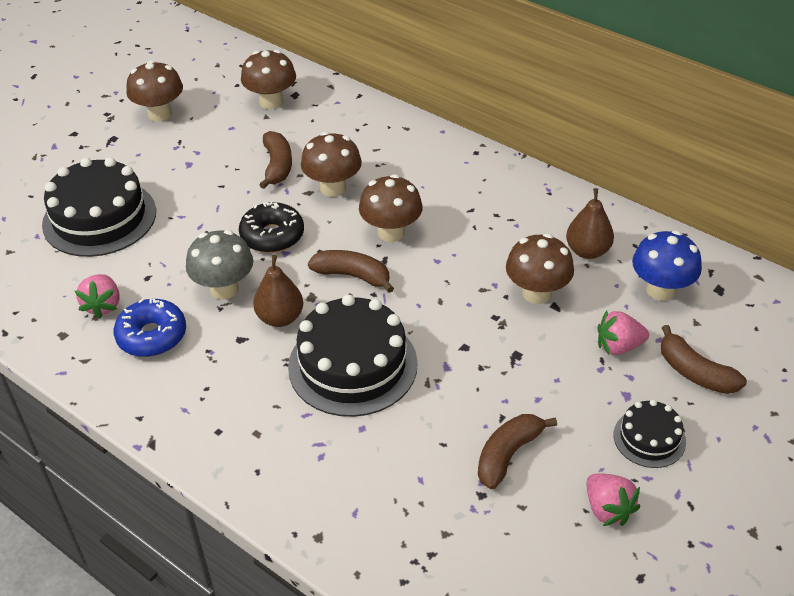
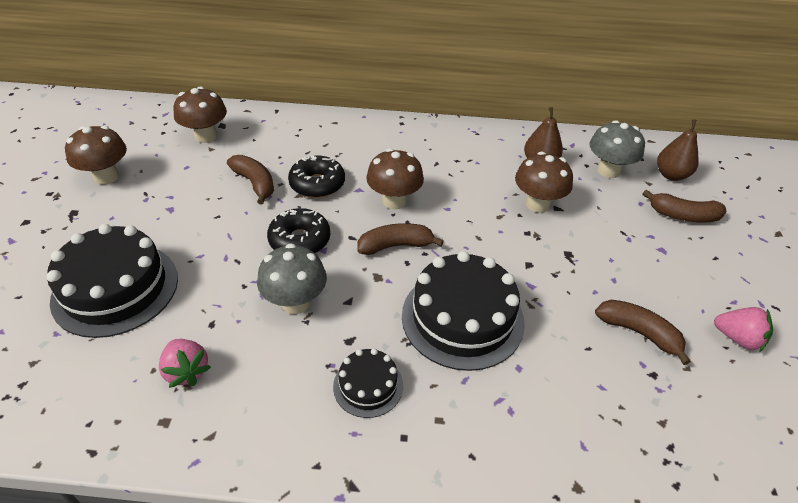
camera: 35 degrees left, 0 degrees up
blue donut [114,298,186,357] -> none
brown pear [253,255,303,327] -> brown pear moved to [657,119,699,181]
brown mushroom [301,132,362,197] -> black donut [288,156,345,198]
brown banana [478,414,557,489] -> brown banana turned 120 degrees clockwise [595,300,691,365]
pink strawberry [597,310,649,355] -> none
black cake [614,400,686,468] -> black cake moved to [333,348,403,418]
blue mushroom [632,230,702,301] -> grey mushroom [589,120,645,178]

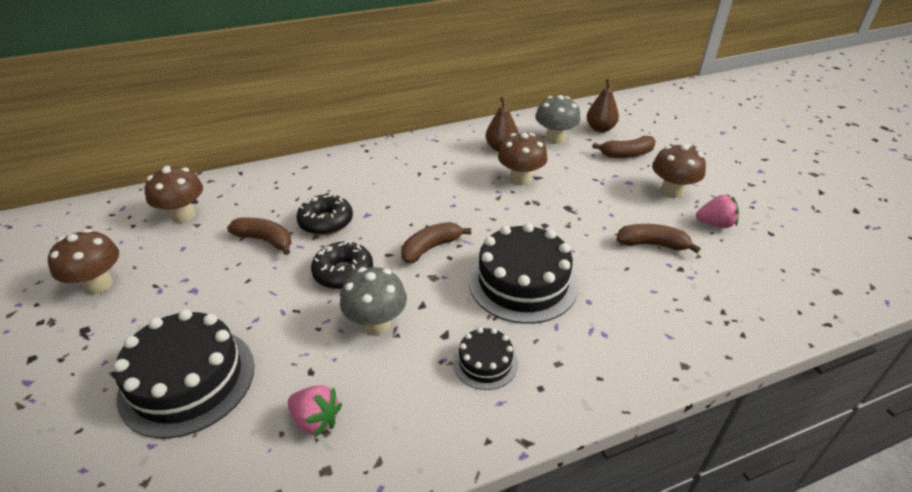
camera: 25 degrees left, 5 degrees down
brown mushroom [366,148,424,209] -> brown mushroom moved to [652,144,706,198]

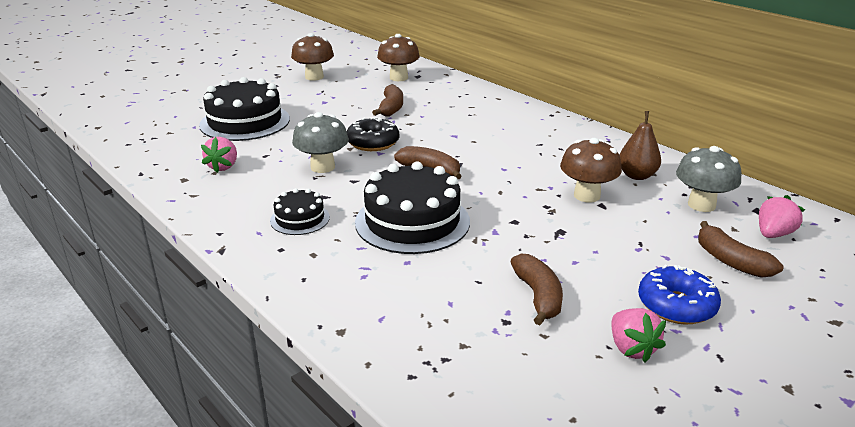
camera: 70 degrees right, 10 degrees down
black donut [296,194,353,235] -> none
brown pear [587,79,619,132] -> pink strawberry [759,195,805,238]
brown mushroom [652,144,706,198] -> blue donut [638,265,721,325]

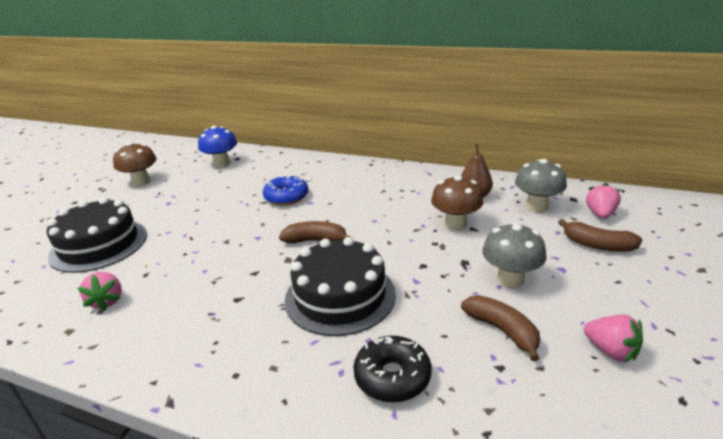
camera: 25 degrees left, 0 degrees up
black cake [270,188,330,235] -> none
grey mushroom [292,112,349,173] -> grey mushroom moved to [482,222,547,288]
black donut [347,117,399,151] -> black donut moved to [353,336,431,403]
brown banana [372,84,403,117] -> none
brown mushroom [377,34,420,81] -> blue mushroom [198,125,237,168]
blue donut [638,265,721,325] -> blue donut moved to [263,175,309,206]

